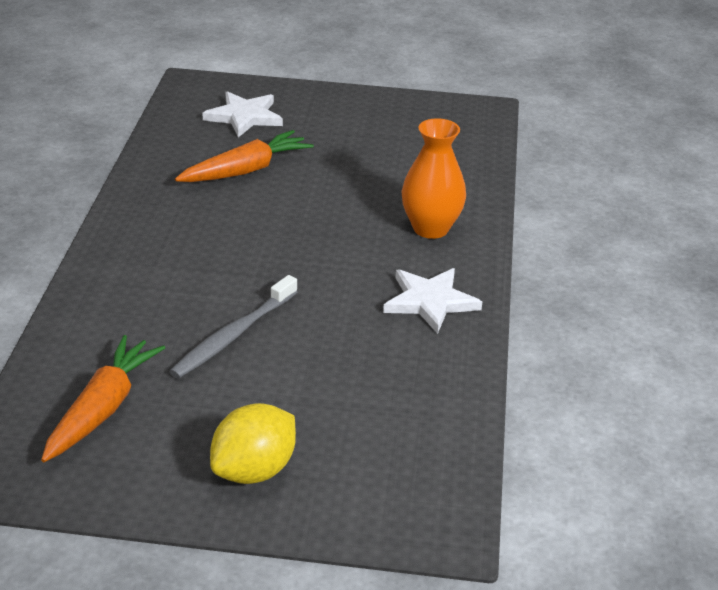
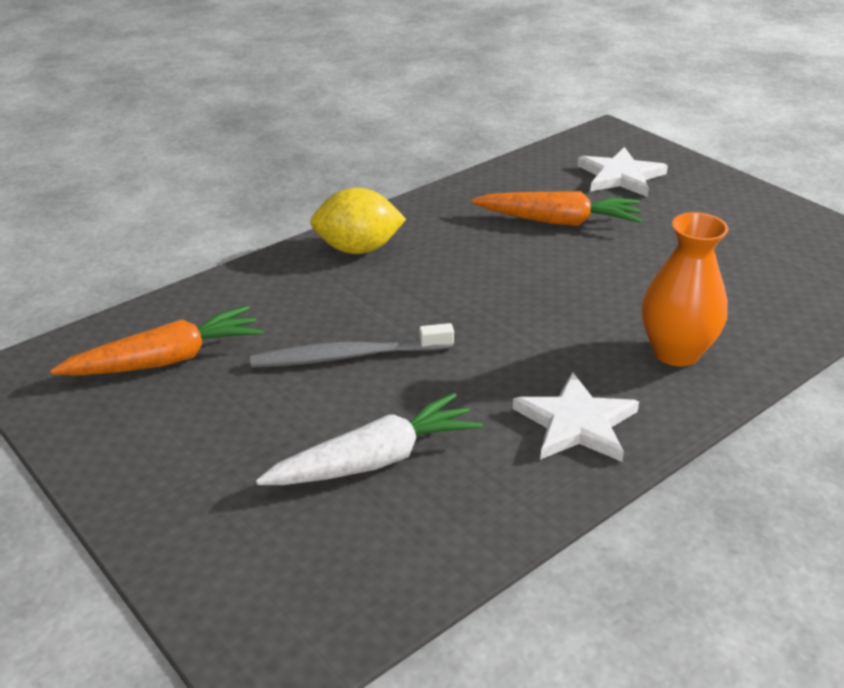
camera: 45 degrees right, 0 degrees up
yellow lemon [210,403,296,484] -> yellow lemon moved to [310,188,406,254]
none -> white carrot [256,393,483,485]

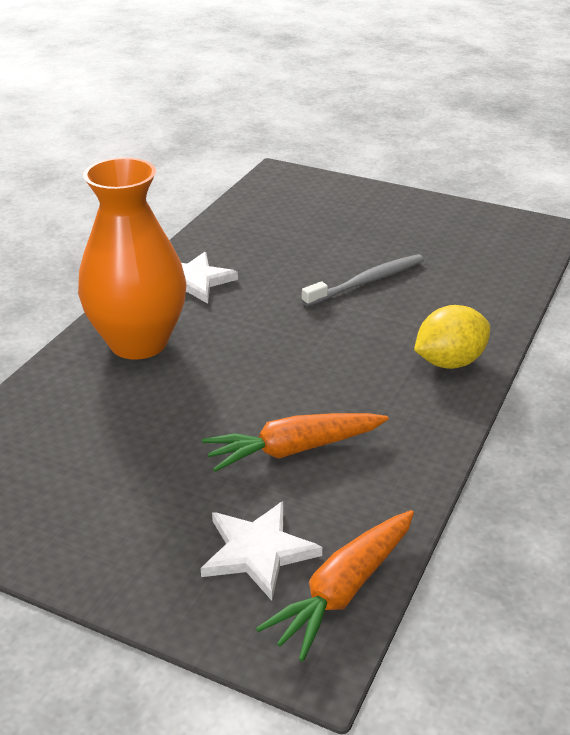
camera: 155 degrees right, 0 degrees up
orange carrot [50,306,263,376] -> orange carrot moved to [256,510,414,661]
white carrot [256,393,483,485] -> none
orange vase [642,212,728,366] -> orange vase [78,157,186,360], size x1.57

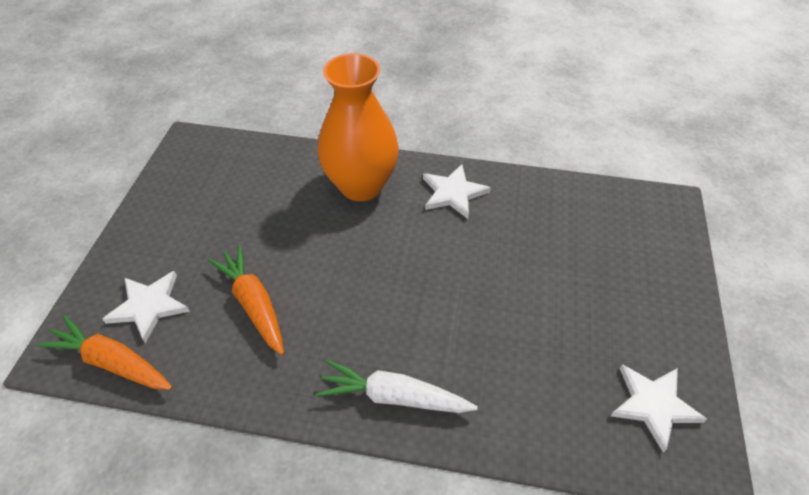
camera: 75 degrees right, 15 degrees up
grey toothbrush [302,254,424,307] -> none
yellow lemon [414,305,490,369] -> white carrot [316,360,478,413]
none -> white star [611,364,707,453]

